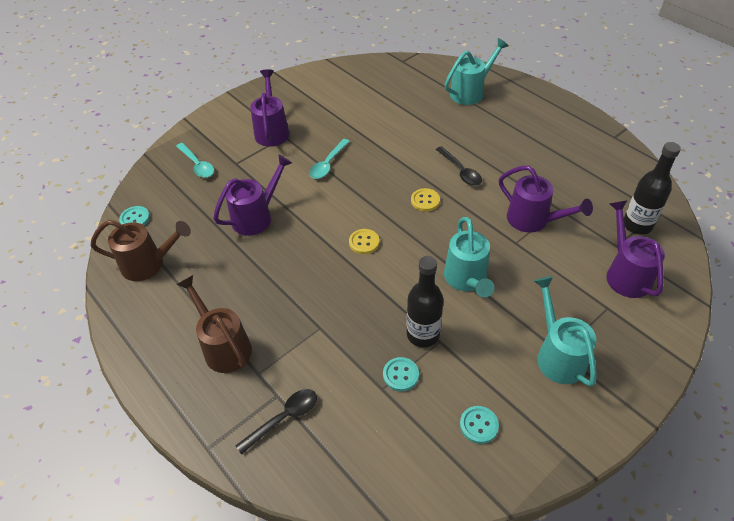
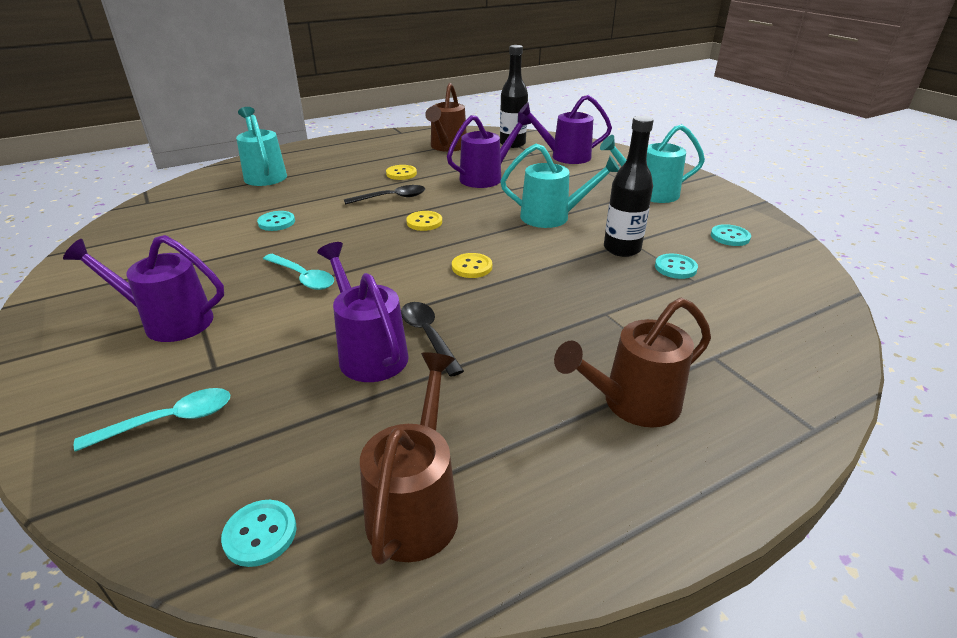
camera: 80 degrees left, 15 degrees down
black spoon [235,389,317,455] -> black spoon moved to [401,302,464,377]
none -> turquoise button [257,211,295,231]
none -> yellow button [386,165,417,180]
none -> brown watering can [425,83,467,152]

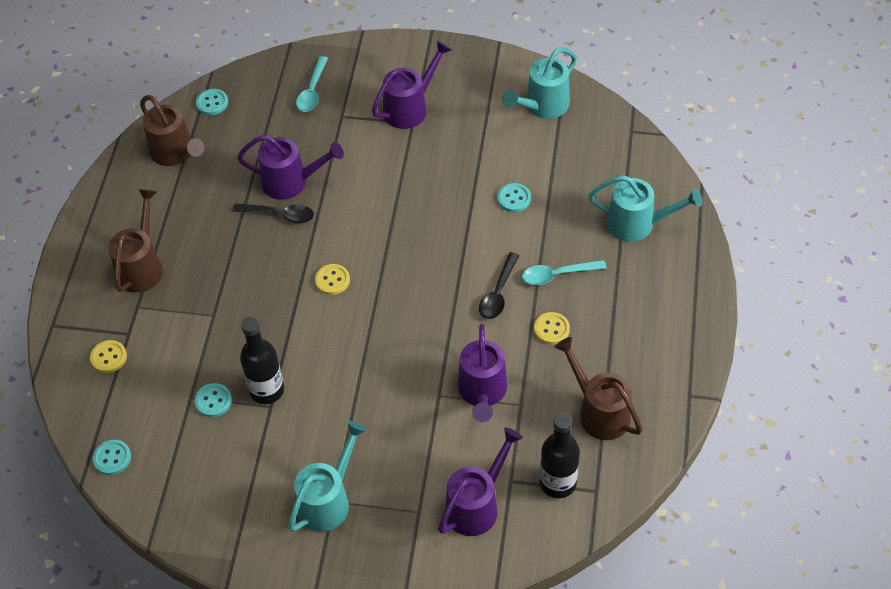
camera: 130 degrees right, 20 degrees up
turquoise spoon [263,254,334,290] -> turquoise spoon moved to [522,260,607,285]
yellow button [406,211,442,231] -> yellow button moved to [90,340,127,373]
turquoise watering can [500,144,620,228] -> turquoise watering can moved to [503,47,577,119]
turquoise button [711,224,751,246] -> turquoise button moved to [93,440,131,475]

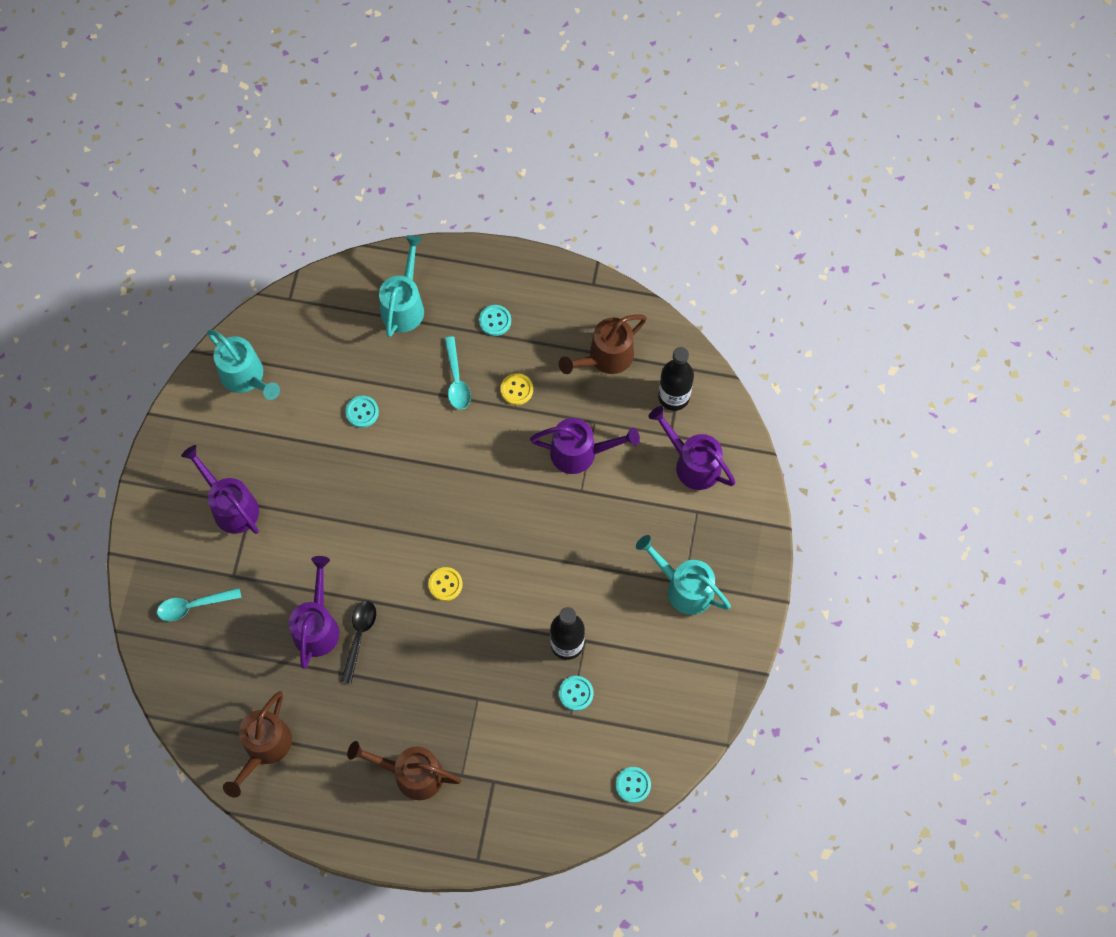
camera: 90 degrees left, 15 degrees up
yellow button [90,340,127,373] -> none
brown watering can [140,95,204,166] -> brown watering can turned 150 degrees clockwise [223,691,292,798]
turquoise button [196,89,228,115] -> turquoise button moved to [479,305,511,336]
turquoise spoon [296,56,328,112] -> turquoise spoon turned 150 degrees clockwise [157,588,242,621]
black spoon [479,252,519,319] -> none

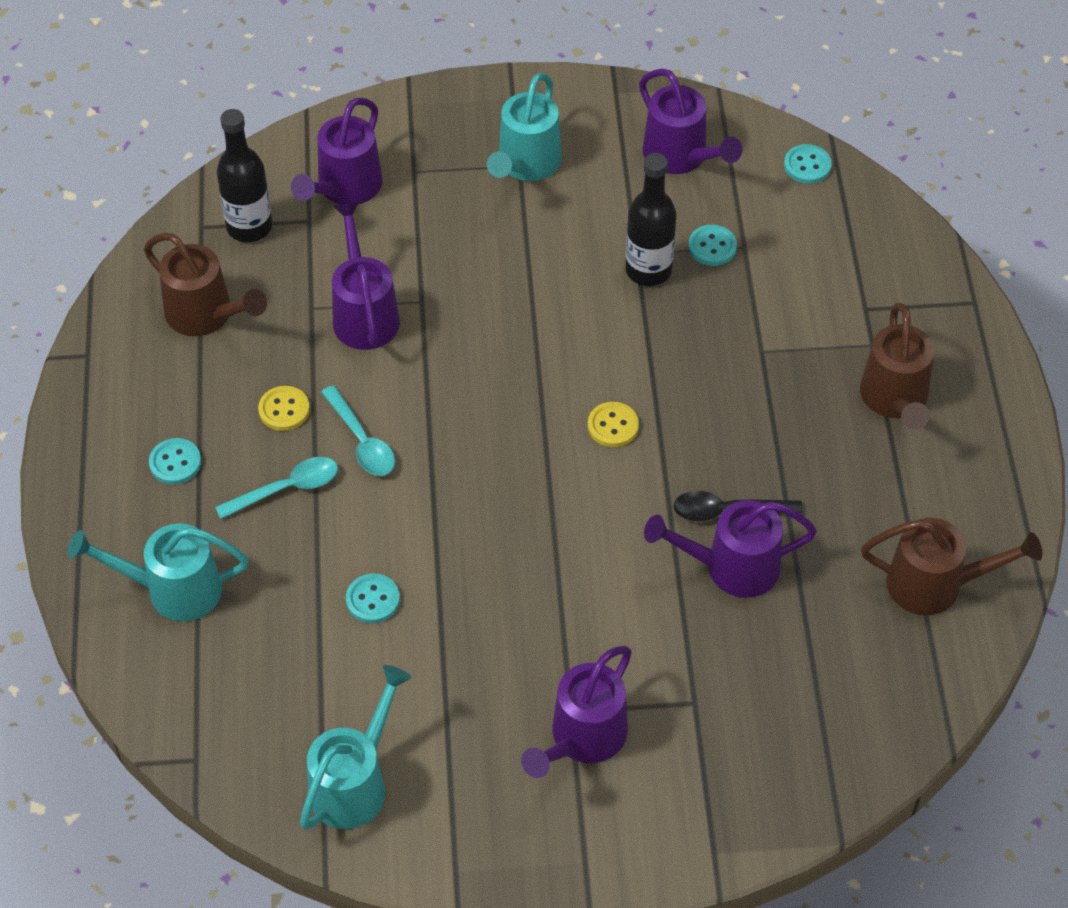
camera: 105 degrees left, 15 degrees down
turquoise spoon [157,588,242,621] -> turquoise spoon moved to [321,385,395,476]
none -> purple watering can [639,69,742,174]

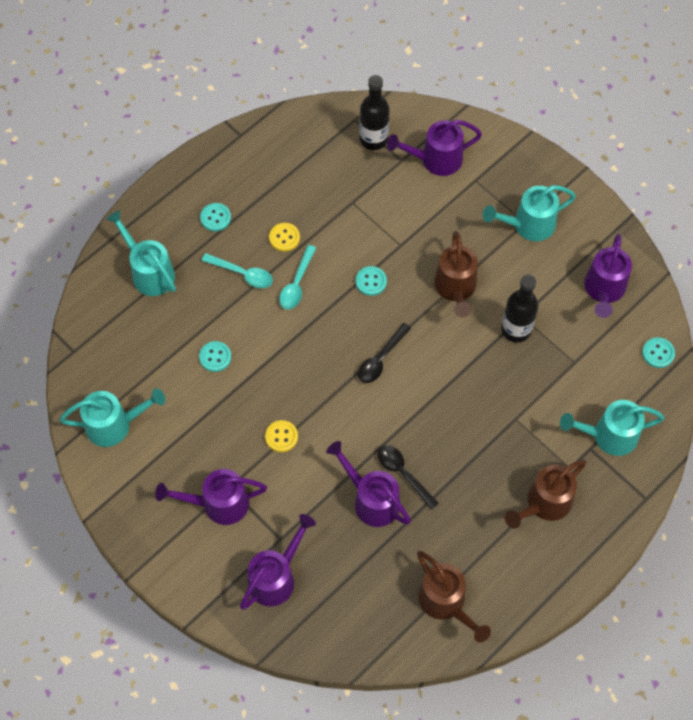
camera: 50 degrees right, 10 degrees up
brown watering can [144,233,267,336] -> brown watering can moved to [434,231,478,318]
purple watering can [332,202,400,350] -> purple watering can moved to [240,514,316,610]
yellow button [588,402,639,447] -> yellow button moved to [265,420,298,452]
turquoise button [688,225,737,266] -> turquoise button moved to [356,266,387,296]
none -> black spoon [358,323,411,383]
none -> turquoise watering can [560,400,664,456]

